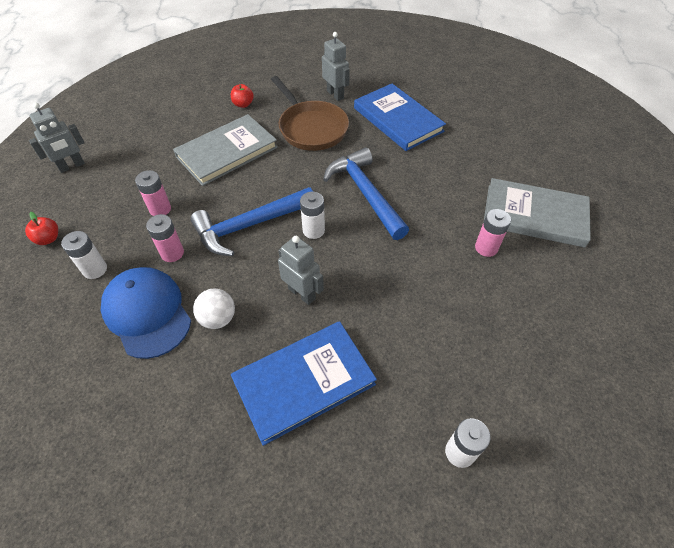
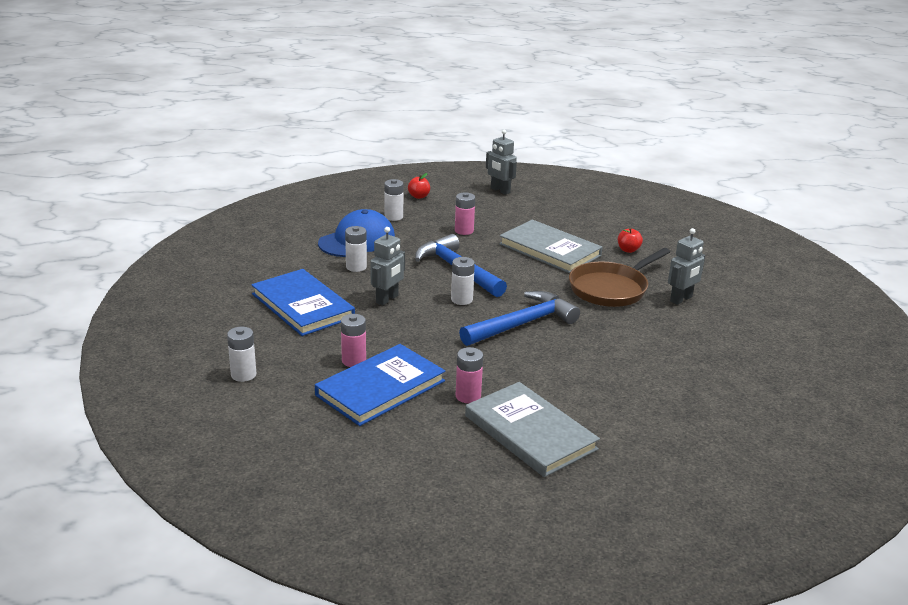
camera: 80 degrees right, 25 degrees down
pink battery [146,214,184,262] -> pink battery moved to [341,314,366,367]
white ball [193,289,235,329] -> white battery [345,226,367,272]
blue book [354,84,446,151] -> blue book moved to [315,344,445,426]
grey book [484,178,591,247] -> grey book turned 45 degrees counterclockwise [465,382,600,477]

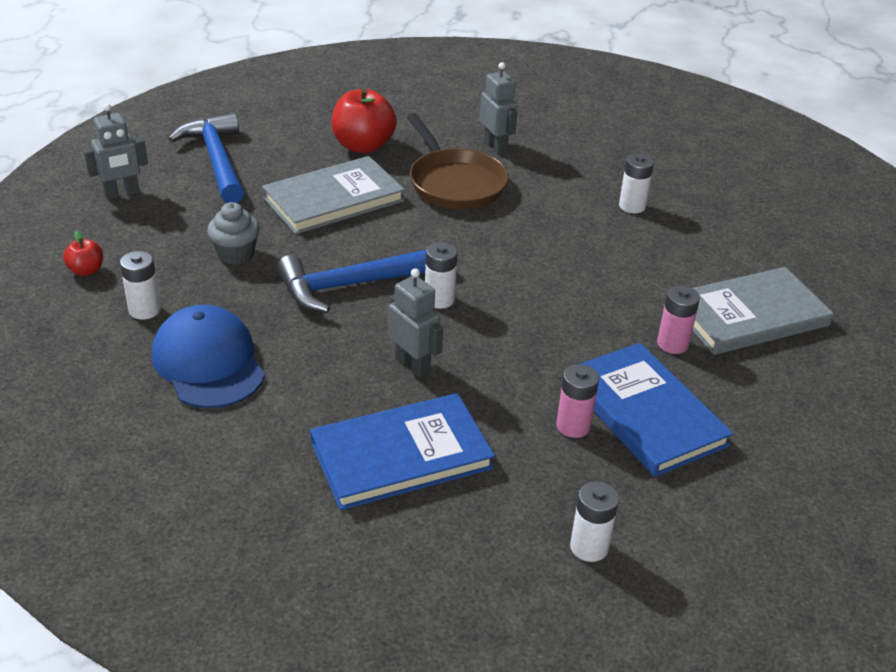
camera: 75 degrees left, 10 degrees up
white battery [345,226,367,272] -> white battery moved to [619,154,654,213]
pink battery [455,192,475,235] -> grey cupcake [207,202,260,265]
blue hammer [459,291,580,346] -> blue hammer moved to [169,113,244,203]
red apple [618,228,643,253] -> red apple [332,89,397,153], size x2.00

